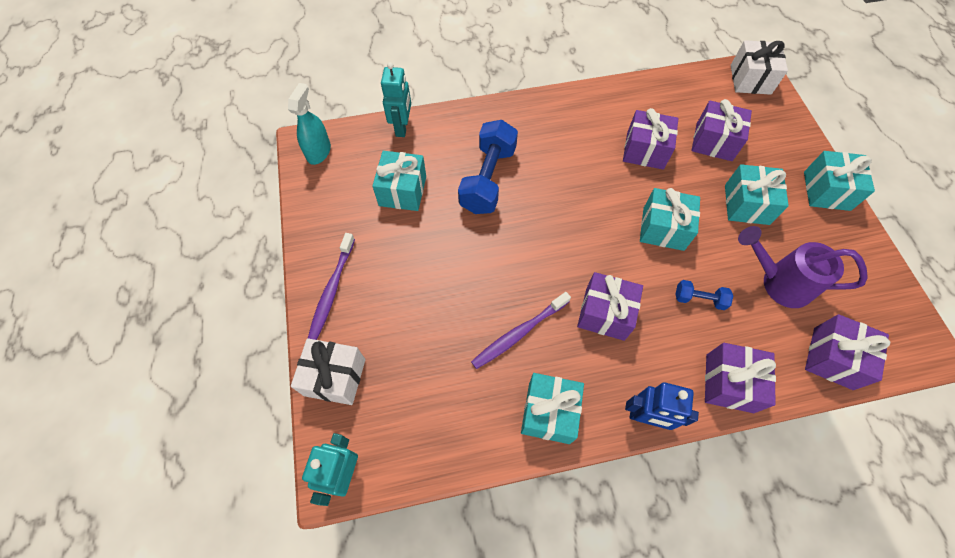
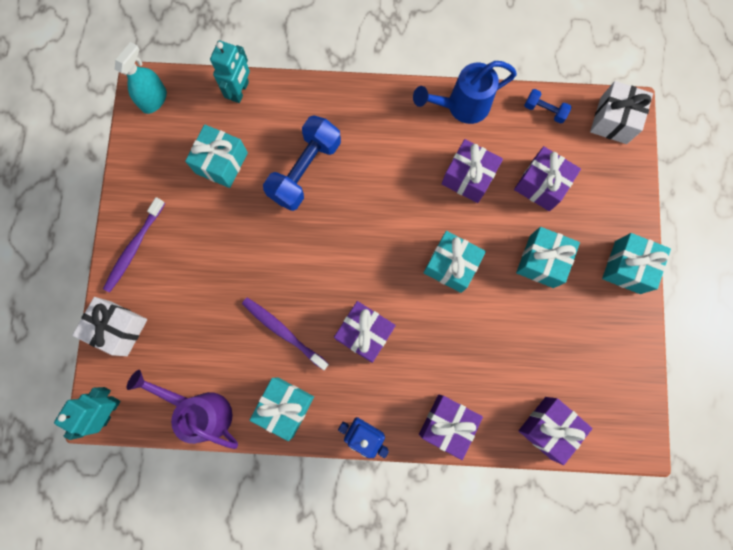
camera: 15 degrees right, 15 degrees up
purple toothbrush [471,292,571,369] -> purple toothbrush turned 60 degrees clockwise [242,298,329,370]
blue dumbbell [675,280,733,310] -> blue dumbbell moved to [524,89,571,124]
purple watering can [738,226,868,308] -> purple watering can moved to [126,370,238,449]
none -> blue watering can [413,61,517,124]

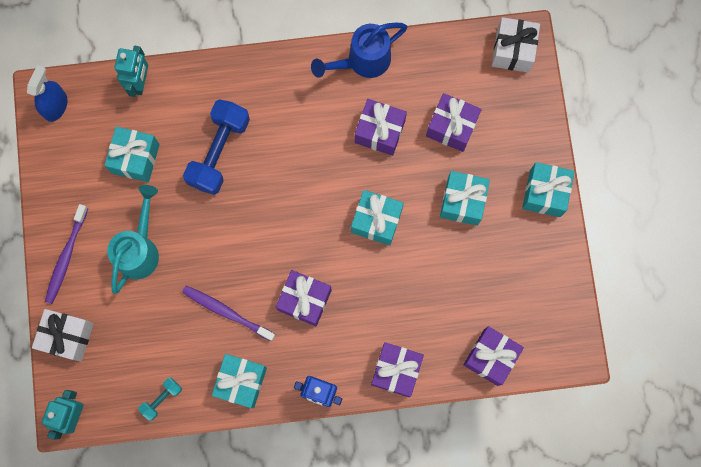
camera: 10 degrees left, 0 degrees up
turquoise spray bottle [115,42,167,114] -> blue spray bottle [27,65,67,122]
purple watering can [126,370,238,449] -> turquoise dumbbell [138,378,182,421]
blue dumbbell [524,89,571,124] -> none
none -> turquoise watering can [107,185,159,294]

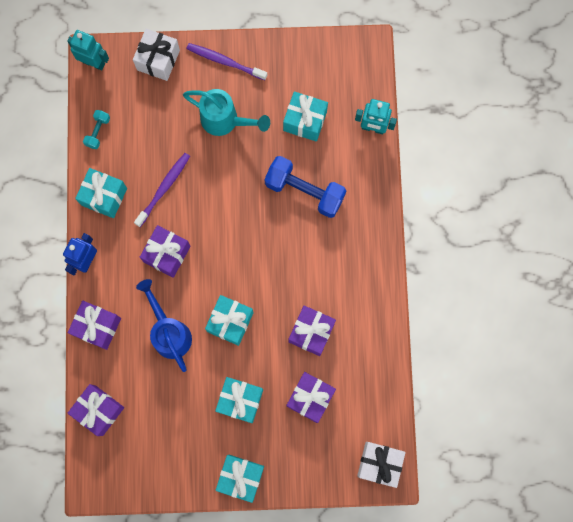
camera: 95 degrees right, 0 degrees up
blue spray bottle [27,65,67,122] -> none
turquoise dumbbell [138,378,182,421] -> turquoise dumbbell turned 60 degrees clockwise [83,110,110,149]
blue watering can [311,23,407,78] -> blue watering can moved to [136,279,192,372]

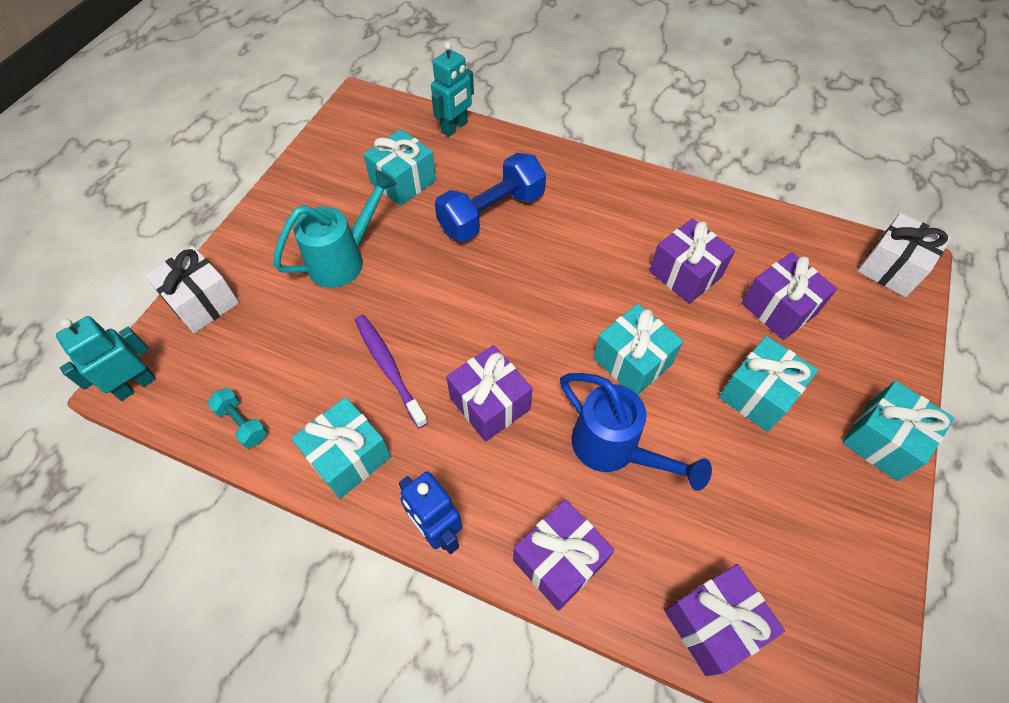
camera: 65 degrees left, 20 degrees down
blue watering can [136,279,192,372] -> blue watering can turned 135 degrees counterclockwise [560,373,712,491]
purple toothbrush [187,43,267,80] -> none

